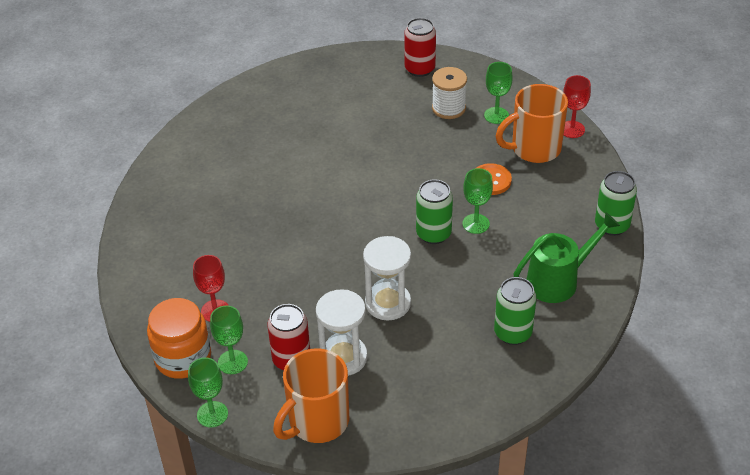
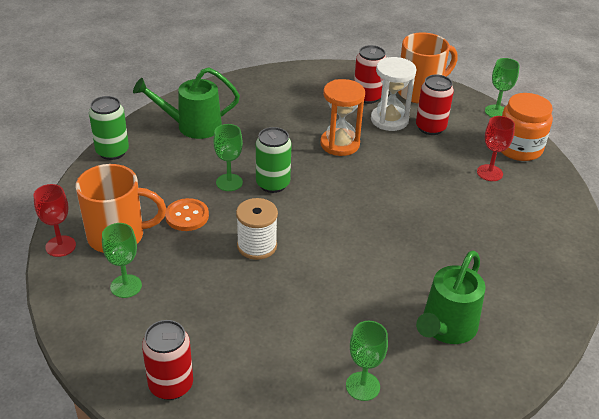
camera: 165 degrees left, 5 degrees down
green goblet [210,305,248,374] -> green goblet moved to [346,321,388,401]
white hourglass [363,236,411,320] -> orange hourglass [320,79,365,156]
white spool [432,67,467,119] -> white spool moved to [236,198,278,260]
green can [494,277,537,345] -> none
none -> red can [354,45,386,104]
none -> green watering can [416,250,486,344]

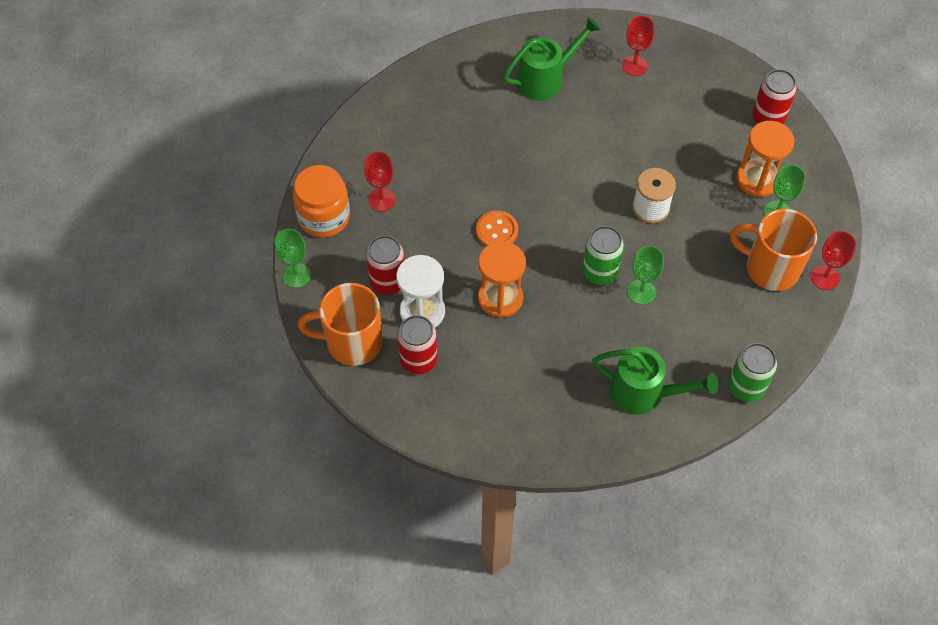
camera: 150 degrees left, 20 degrees up
orange button [165,198,209,231] -> orange button moved to [476,210,518,246]
green goblet [346,321,388,401] -> red goblet [622,15,655,76]
none -> orange hourglass [736,121,795,197]

